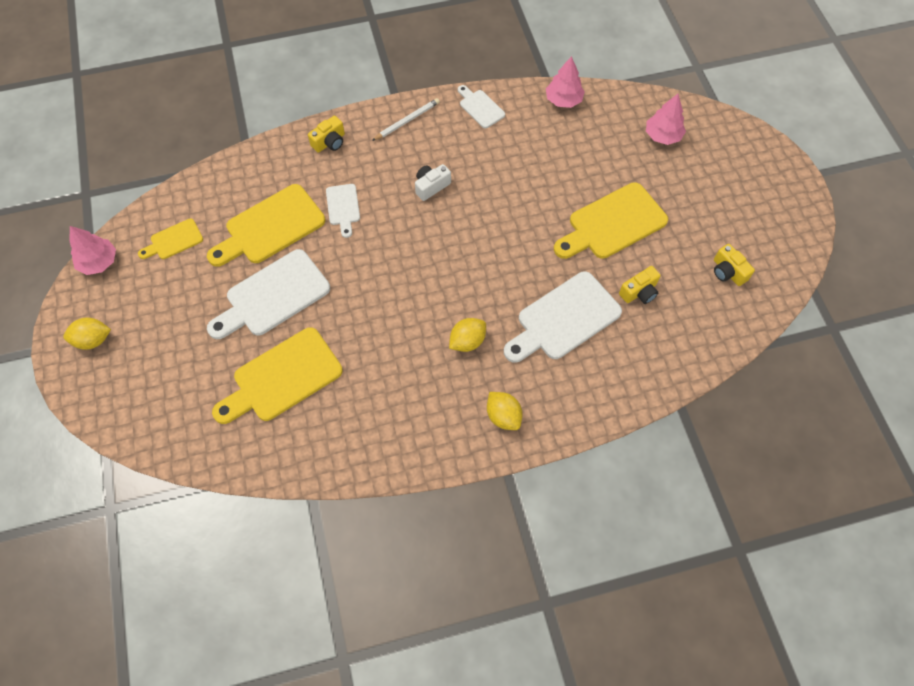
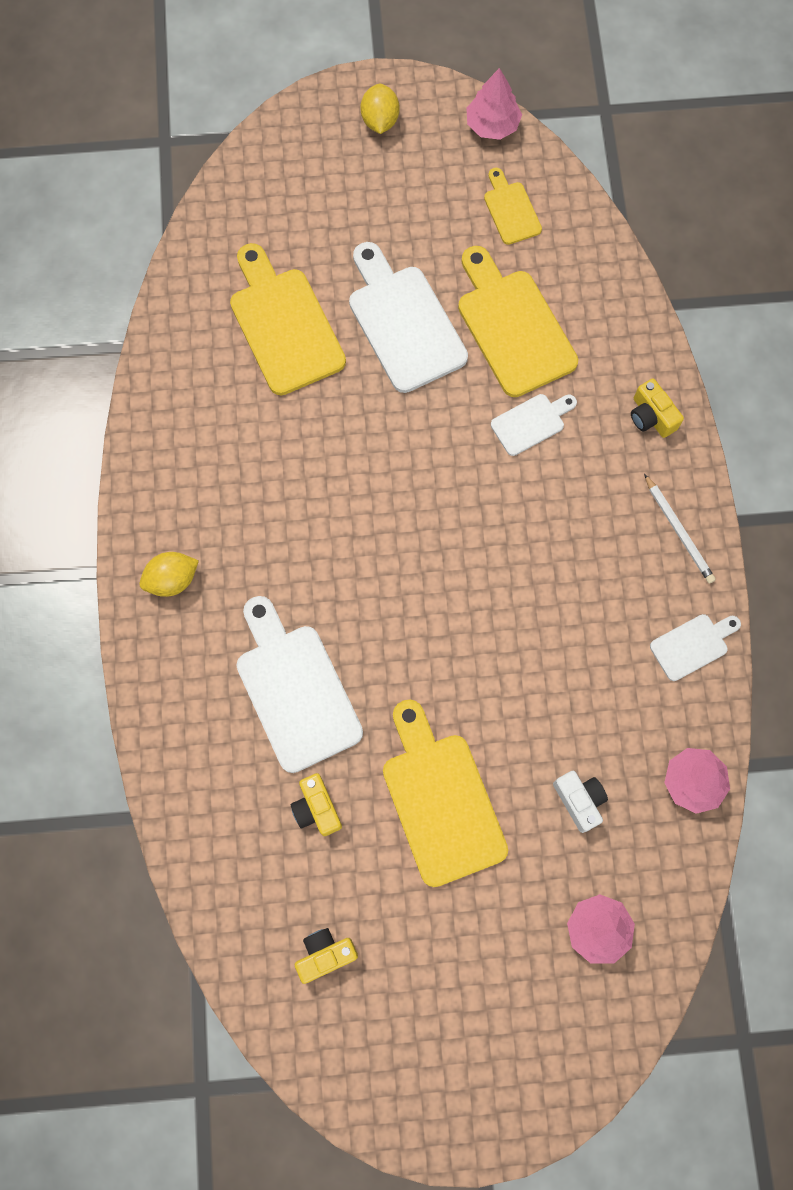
camera: 100 degrees right, 10 degrees up
white cutting board [326,184,360,238] -> white cutting board turned 150 degrees clockwise [491,394,577,456]
white camera [415,164,451,201] -> white camera moved to [553,771,608,833]
yellow lemon [449,318,486,352] -> none

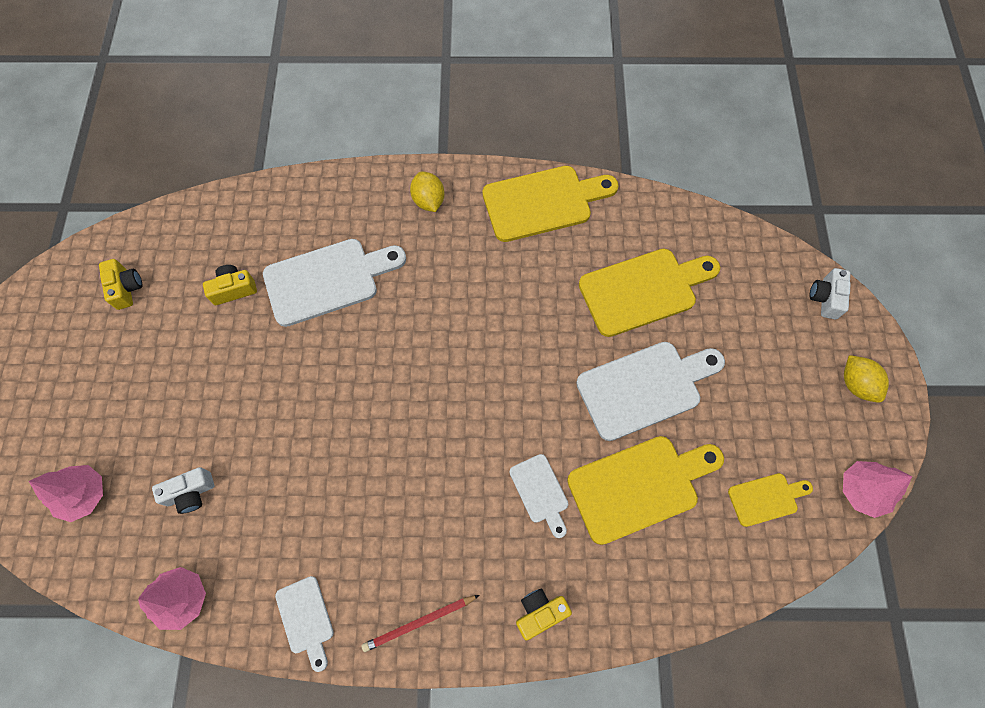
camera: 95 degrees right, 5 degrees down
yellow lemon [360,84,400,134] -> yellow lemon turned 60 degrees clockwise [844,355,889,403]
yellow cutting board [383,699,508,887] -> yellow cutting board moved to [483,166,619,242]
white pencil [644,474,716,584] -> red pencil [362,595,479,652]
none -> white camera [810,268,851,319]

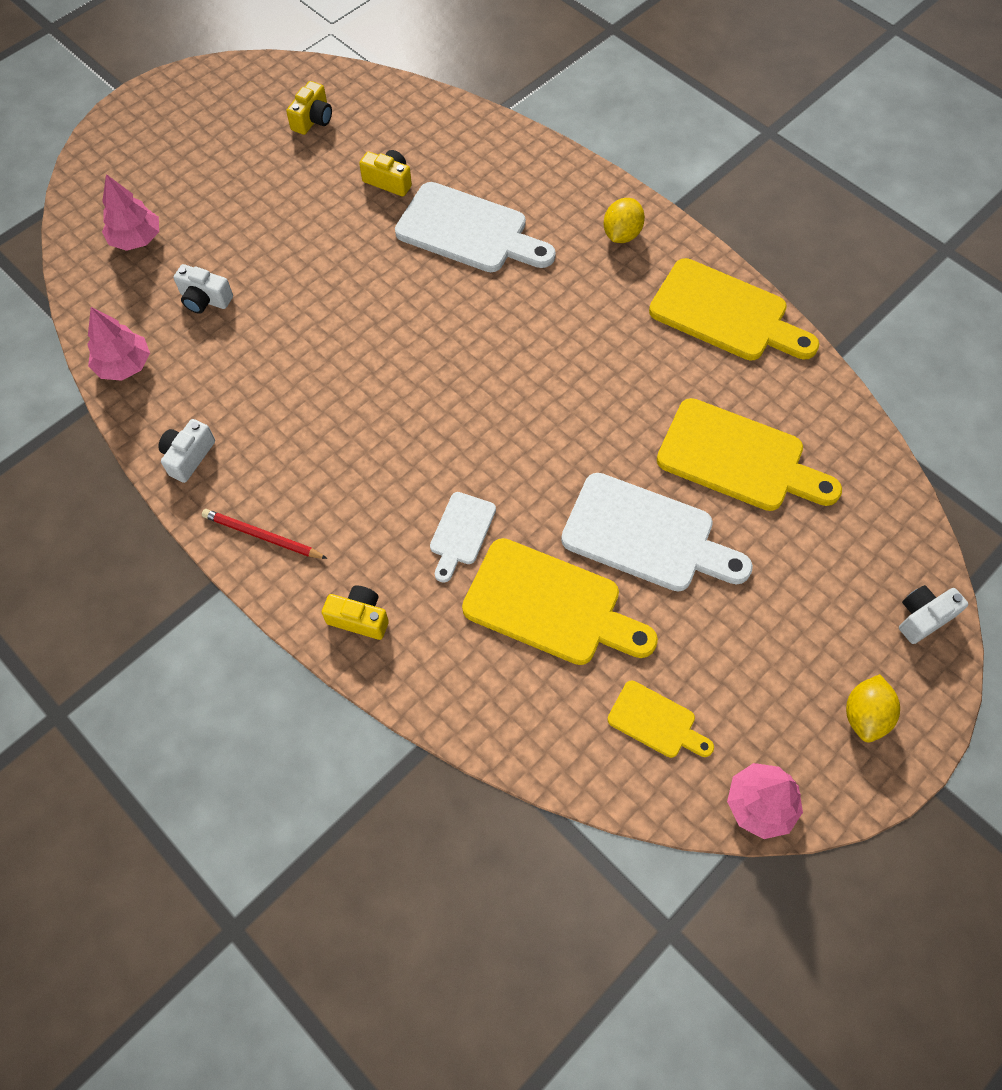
camera: 45 degrees right, 5 degrees down
white cutting board [275,576,334,672] -> white camera [158,419,215,483]

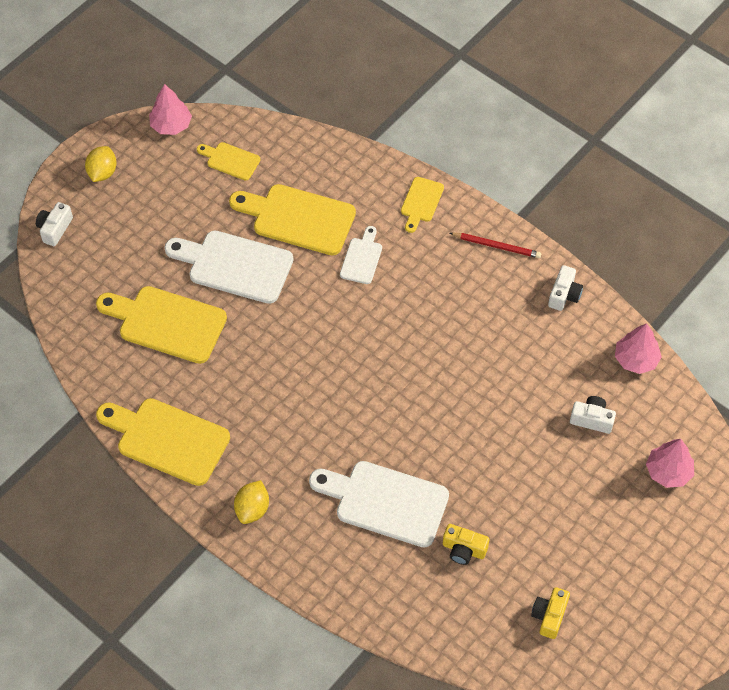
camera: 175 degrees right, 5 degrees down
yellow camera [322,585,389,640] -> yellow cutting board [401,177,444,233]
white camera [899,585,968,644] -> white camera turned 150 degrees clockwise [36,202,73,246]

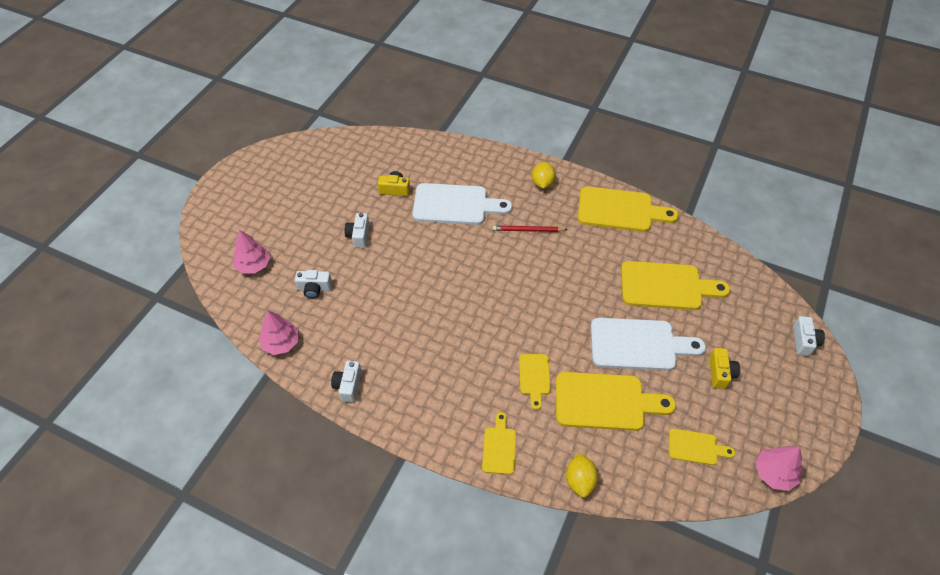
camera: 165 degrees right, 5 degrees down
yellow lemon [85,146,117,182] -> yellow lemon moved to [566,453,598,497]
white cutting board [340,226,382,284] -> yellow cutting board [519,354,551,410]
red pencil [450,233,541,258] -> red pencil moved to [493,226,568,232]
yellow camera [531,587,570,639] -> yellow camera moved to [709,348,740,389]
none -> white camera [344,213,369,248]

